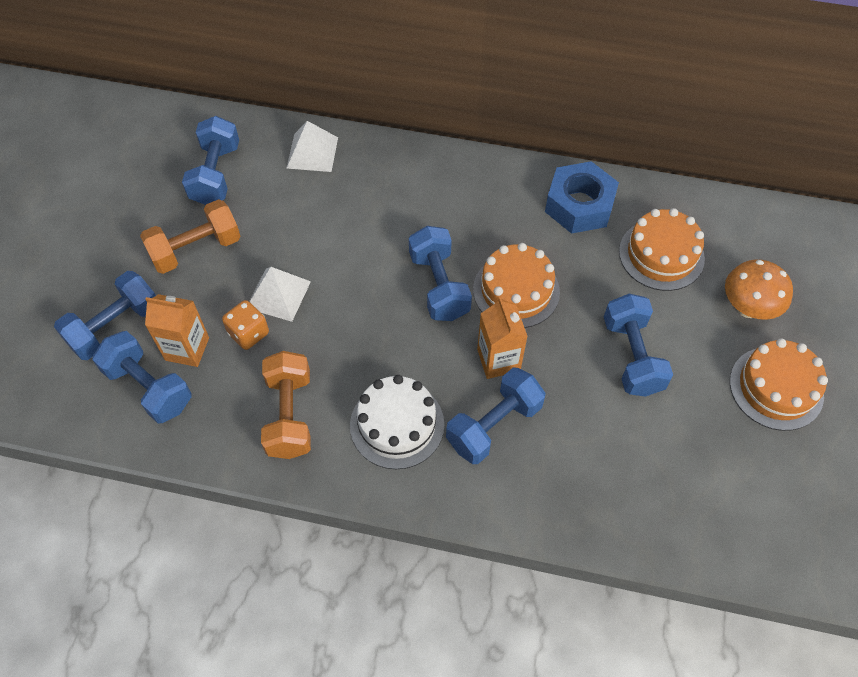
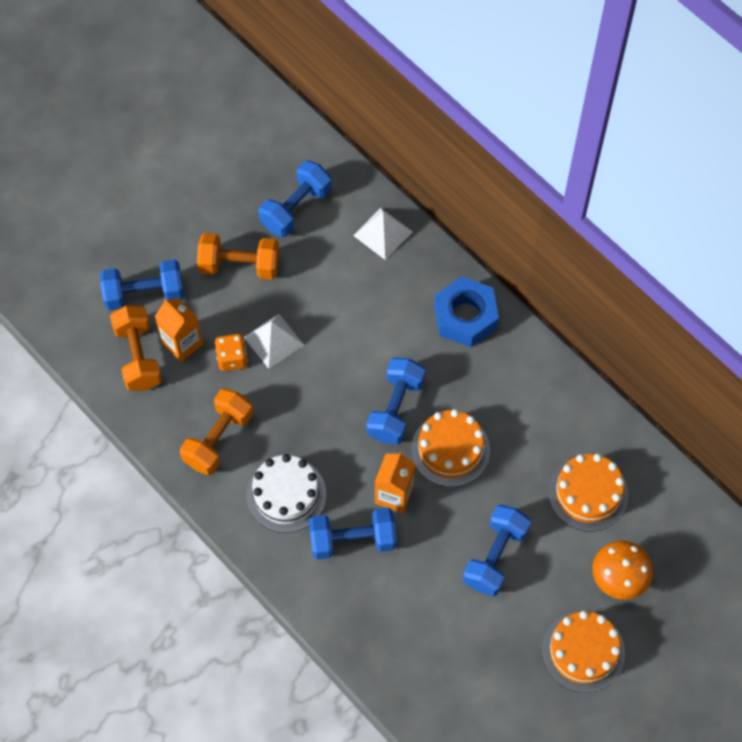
camera: 35 degrees right, 5 degrees up
blue dumbbell [92,331,191,423] -> orange dumbbell [110,305,162,391]
blue nut [545,161,619,234] -> blue nut moved to [434,276,499,347]

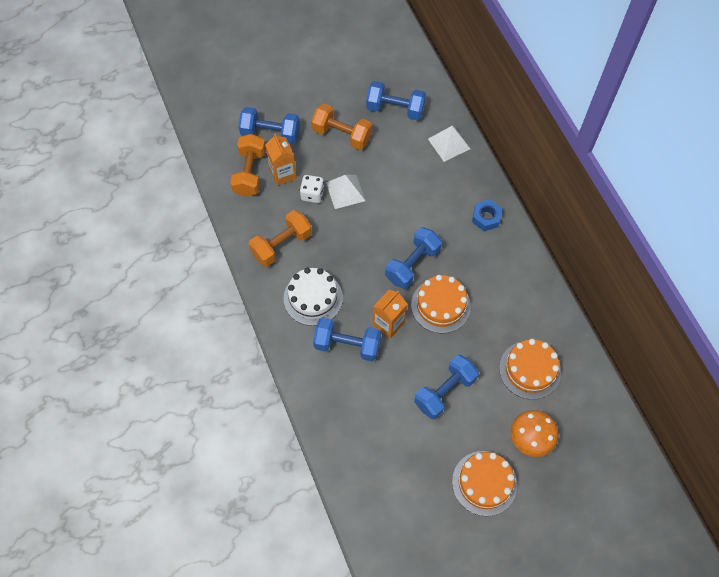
camera: 20 degrees right, 0 degrees up
orange dice [215,334,248,371] -> white dice [300,175,324,203]
blue dumbbell [259,161,332,237] -> blue dumbbell turned 45 degrees clockwise [366,81,426,120]
blue nut [434,276,499,347] -> blue nut [472,200,502,231], size x0.61

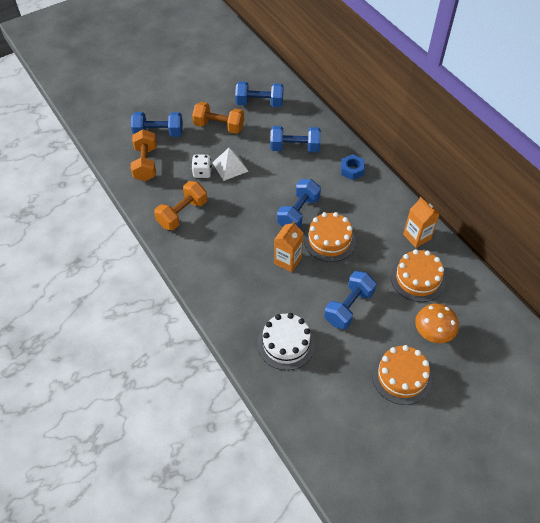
camera: 10 degrees left, 10 degrees down
orange carton [265,134,297,185] -> orange carton moved to [403,197,440,248]
white cake [283,268,343,326] -> white cake moved to [257,313,315,370]
blue dumbbell [313,318,381,361] -> blue dumbbell moved to [270,126,321,153]
white pyramid [428,126,470,162] -> none

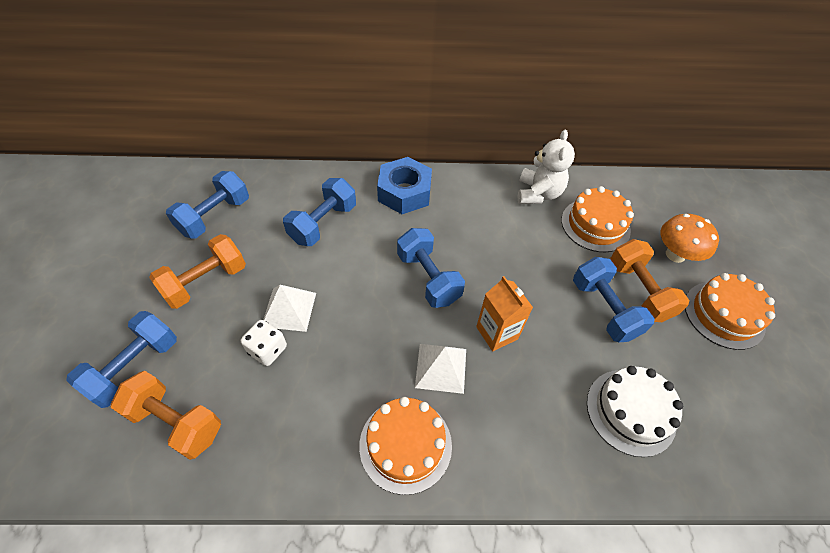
camera: 60 degrees left, 0 degrees up
orange dumbbell [154,181,207,230] -> orange dumbbell moved to [610,239,689,322]
orange cake [304,212,356,262] -> orange cake moved to [359,397,452,495]
blue nut [341,154,365,180] -> blue nut [377,157,432,214], size x1.63
orange carton [403,197,440,248] -> white teddy bear [518,130,575,204]
none -> white pyramid [415,344,466,394]

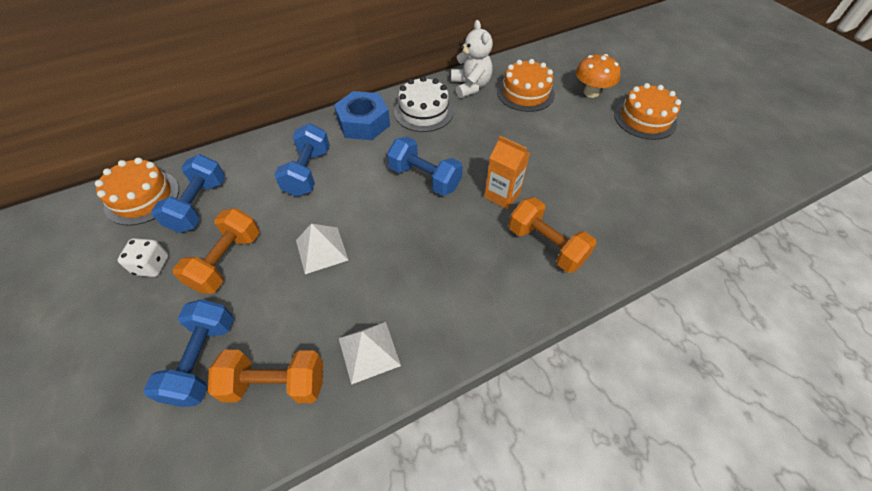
camera: 25 degrees left, 0 degrees up
white dice [241,320,287,366] -> white dice moved to [118,238,169,277]
orange cake [359,397,452,495] -> orange cake moved to [95,158,179,226]
white pyramid [415,344,466,394] -> white pyramid moved to [339,322,401,385]
blue dumbbell [573,257,655,342] -> none
white cake [587,366,683,457] -> white cake moved to [394,76,454,132]
orange dumbbell [610,239,689,322] -> orange dumbbell moved to [509,197,597,273]

